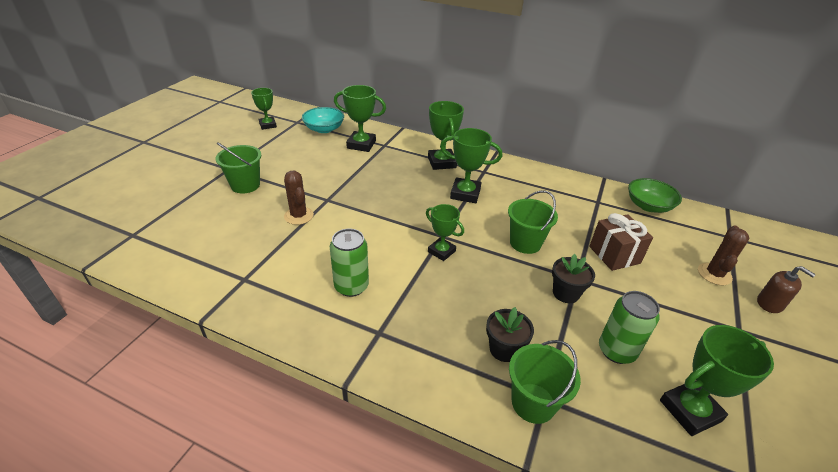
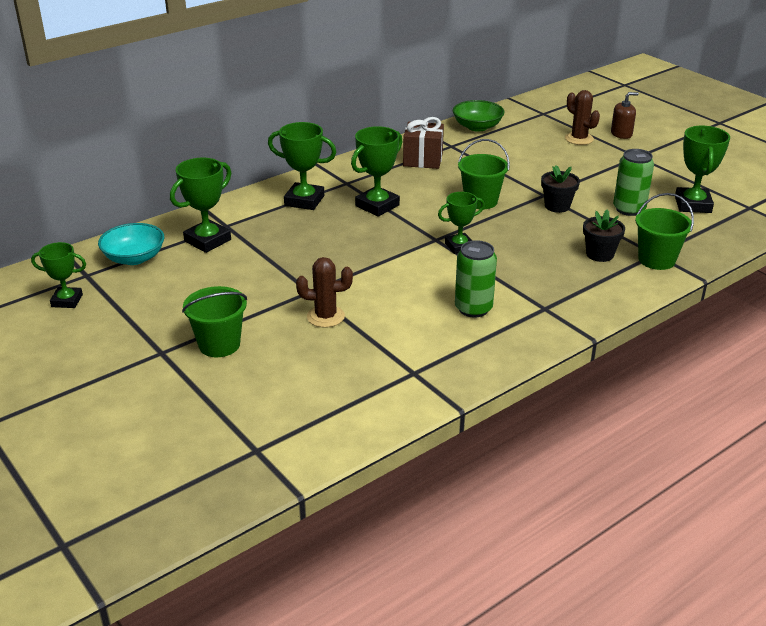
camera: 60 degrees left, 5 degrees down
brown gift [589,213,653,271] -> brown gift moved to [403,117,444,169]

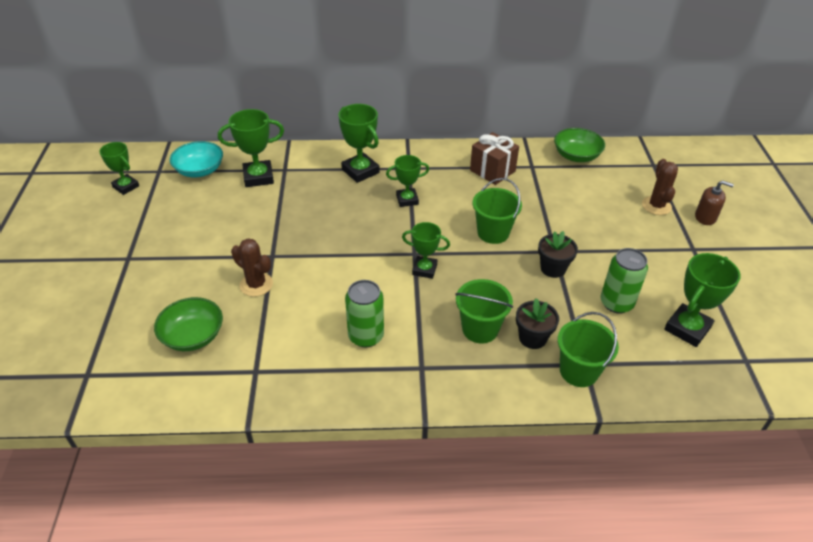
camera: 35 degrees right, 10 degrees up
green bucket [182,286,247,357] -> green bucket moved to [455,279,513,343]
green trophy [351,126,402,217] -> green trophy [386,155,429,207], size x0.66
none -> green bowl [154,297,223,351]

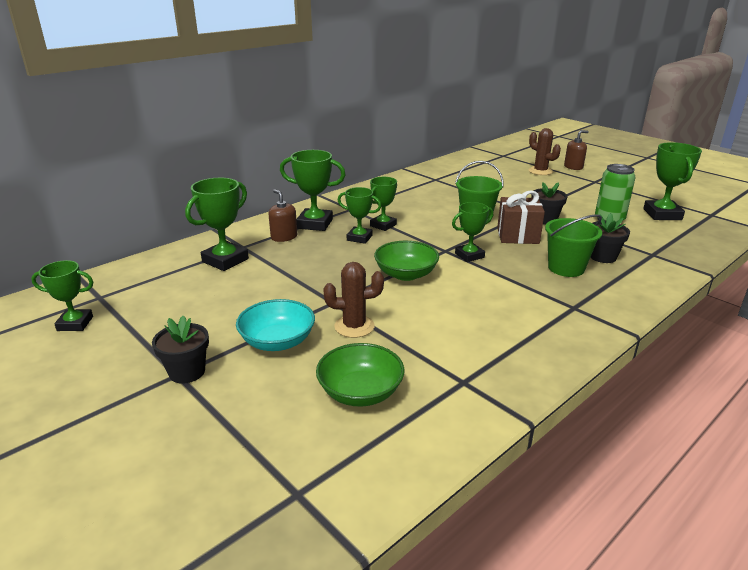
camera: 40 degrees left, 15 degrees down
turquoise bowl [170,141,223,178] -> turquoise bowl moved to [236,299,315,351]
green can [345,280,384,347] -> none
brown gift [470,132,519,185] -> brown gift moved to [497,190,545,244]
green bowl [554,128,605,162] -> green bowl moved to [374,241,439,281]
green bucket [558,312,619,387] -> none
none -> black flower pot [152,316,209,384]
none -> brown soap dispenser [268,189,297,242]
none -> green trophy [338,187,381,244]

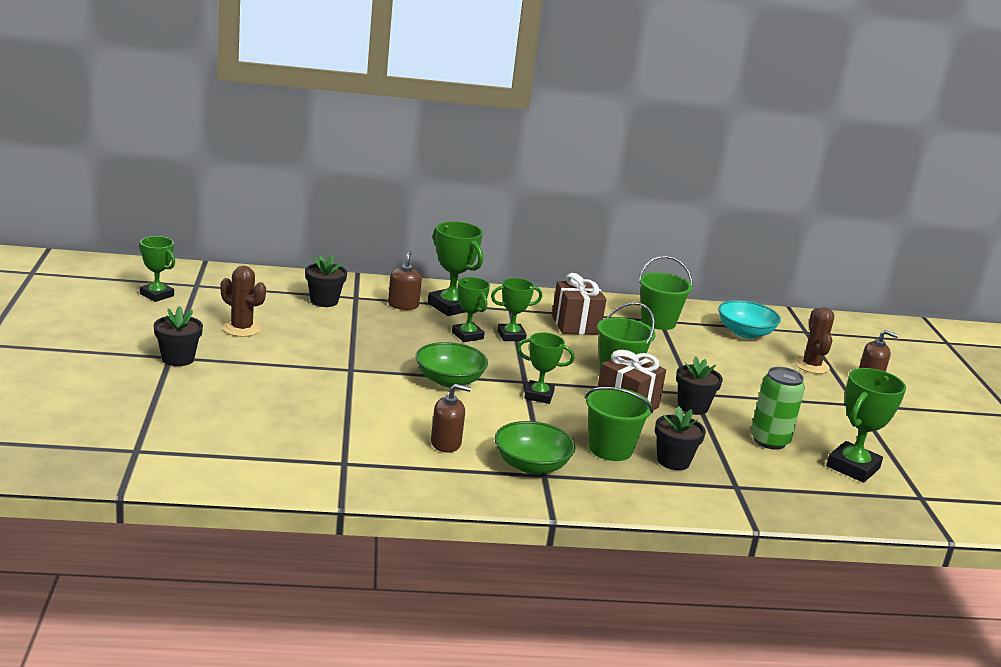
camera: 35 degrees right, 5 degrees down
green trophy [185,178,249,271] -> black flower pot [305,255,347,307]
turquoise bowl [236,299,315,351] -> turquoise bowl moved to [718,300,781,338]
green bowl [316,343,404,407] -> green bowl moved to [495,421,576,474]
brown cactus [323,262,384,338] -> brown cactus moved to [221,266,266,337]
none -> brown soap dispenser [431,384,471,452]
none -> brown gift [552,273,606,335]
none -> green bucket [638,256,693,330]

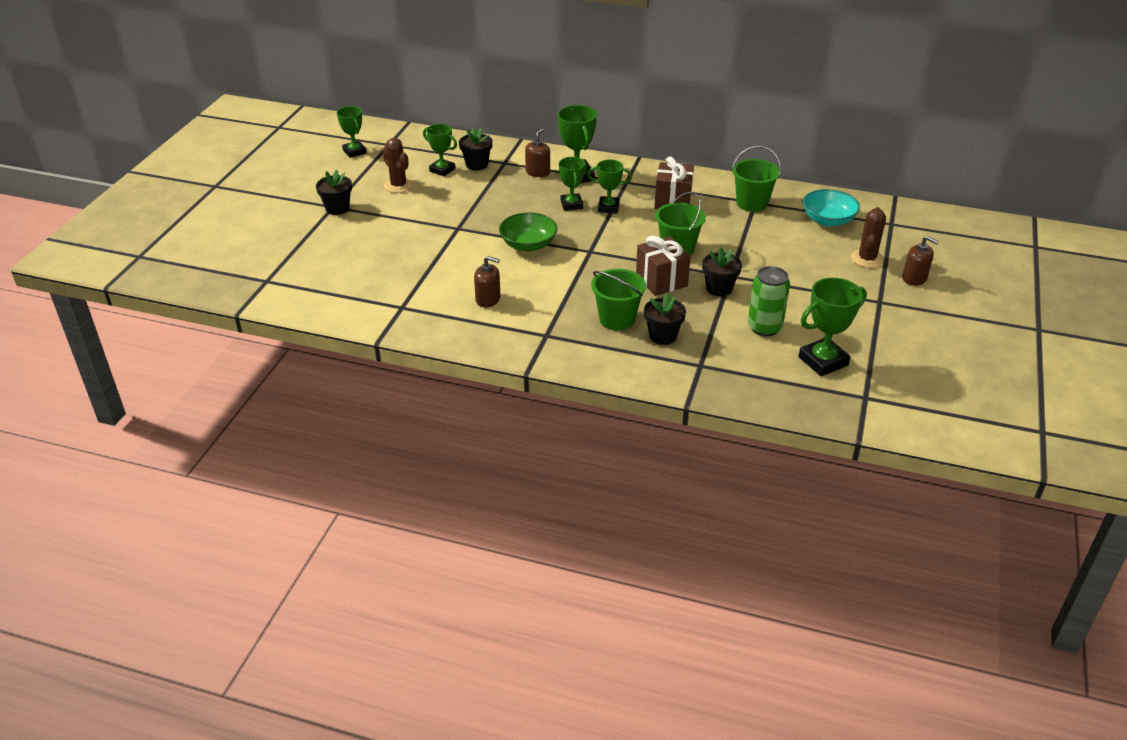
camera: 25 degrees right, 15 degrees up
green bowl [495,421,576,474] -> none
green trophy [517,332,574,404] -> green trophy moved to [423,124,457,176]

